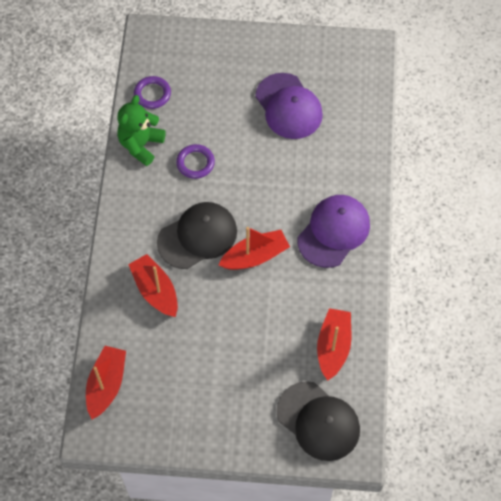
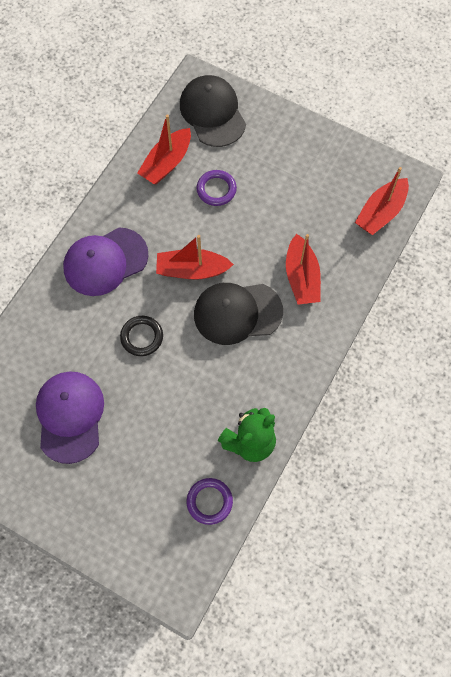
camera: 155 degrees left, 5 degrees up
purple ring [176,144,215,179] -> purple ring moved to [196,170,237,206]
none -> black ring [120,316,163,356]

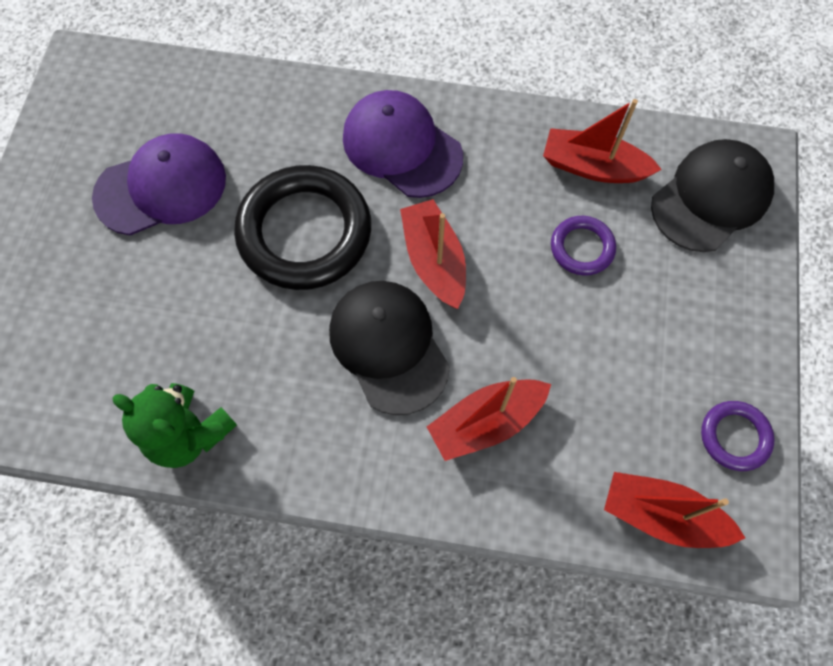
camera: 70 degrees right, 0 degrees up
black ring [120,316,163,356] -> black ring [234,165,371,290], size x2.09
purple ring [187,478,233,525] -> purple ring moved to [701,401,775,471]

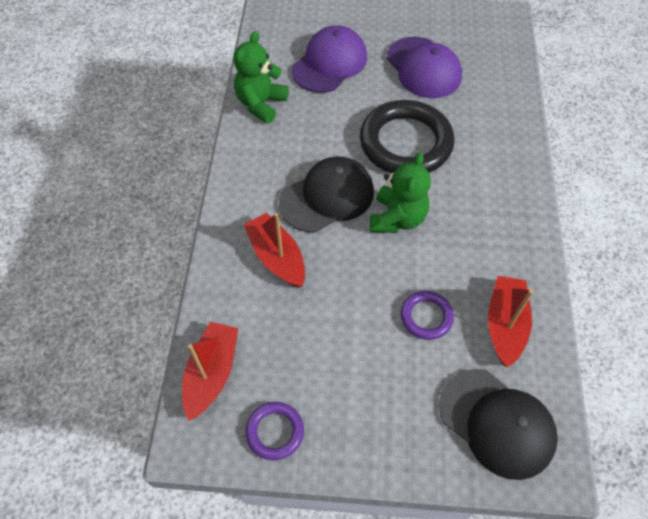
camera: 85 degrees right, 10 degrees down
purple cap [343,90,463,198] -> purple cap moved to [291,25,367,93]
red boat [400,199,466,309] -> green teddy bear [370,152,431,233]

